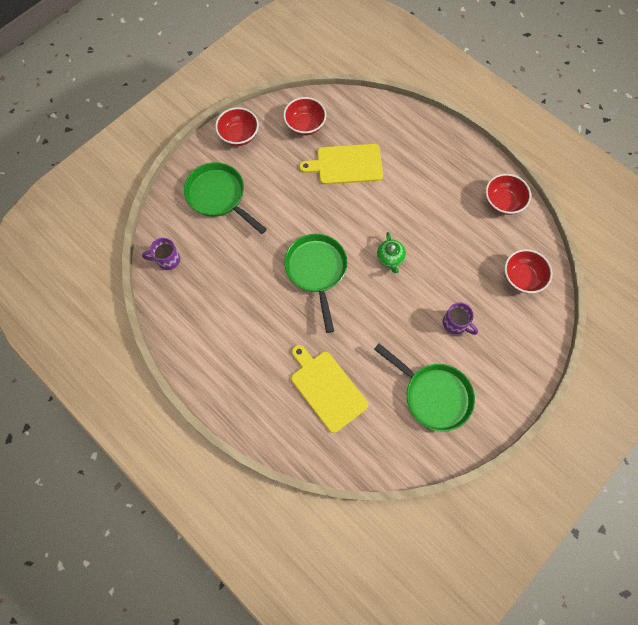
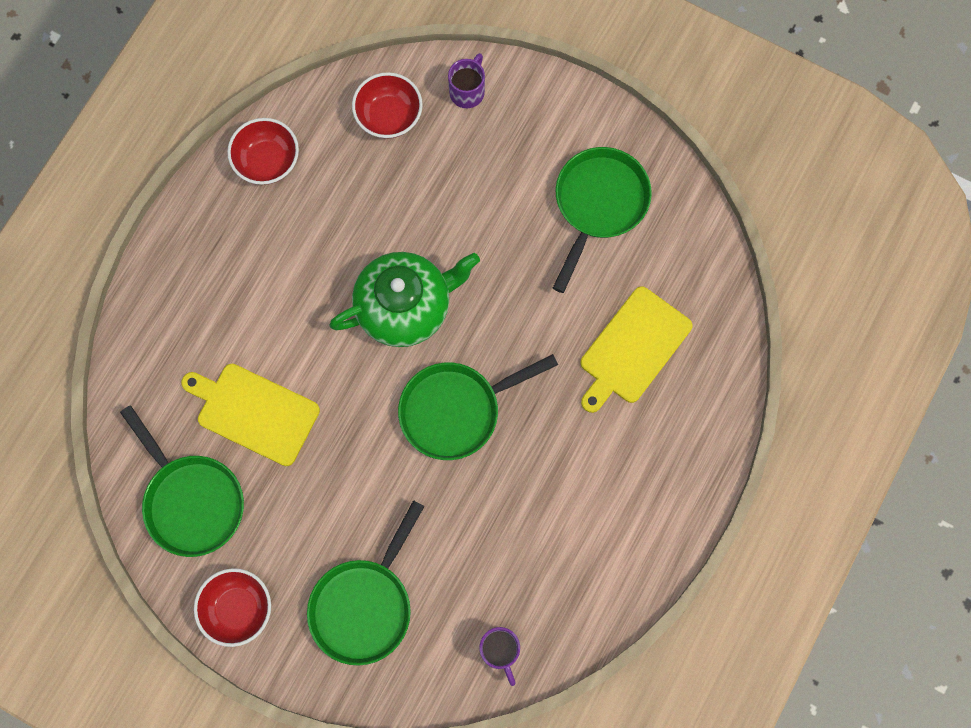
camera: 105 degrees left, 5 degrees up
red bowl [283,97,326,136] -> green pan [120,405,244,557]
yellow cutting board [299,144,383,184] -> yellow cutting board turned 135 degrees clockwise [181,364,320,466]
green teapot [377,232,406,273] -> green teapot [329,252,480,347], size x2.12
purple mug [442,302,478,335] -> purple mug moved to [448,53,485,108]

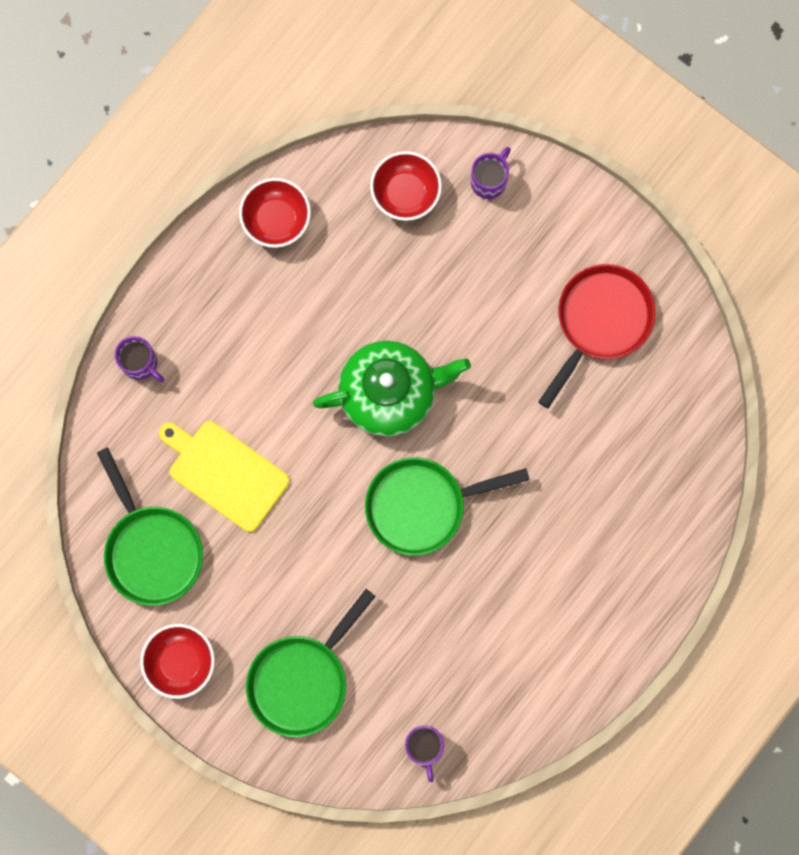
camera: 10 degrees right, 5 degrees up
green pan [553,147,652,293] -> red pan [538,264,655,408]
yellow cutting board [580,286,693,413] -> none
none -> purple mug [115,336,164,382]

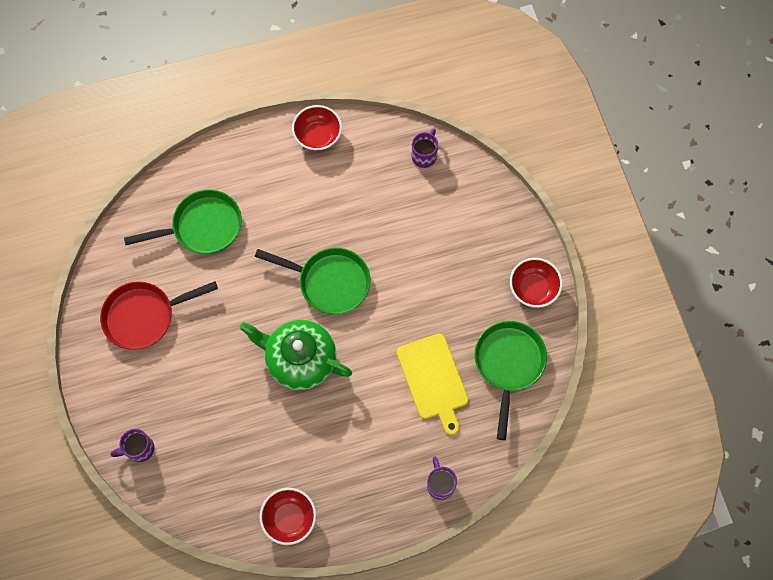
camera: 145 degrees left, 10 degrees down
green pan [246,589,376,737] -> green pan moved to [124,190,242,254]
red bowl [370,151,442,221] -> red bowl moved to [292,105,342,151]

